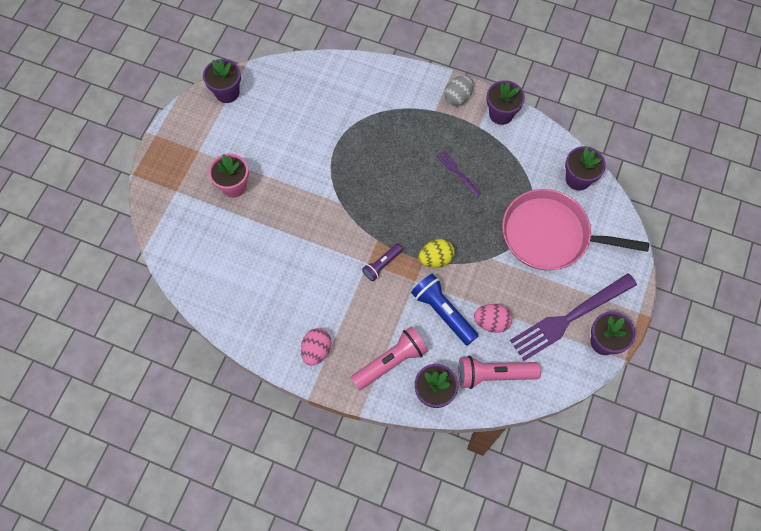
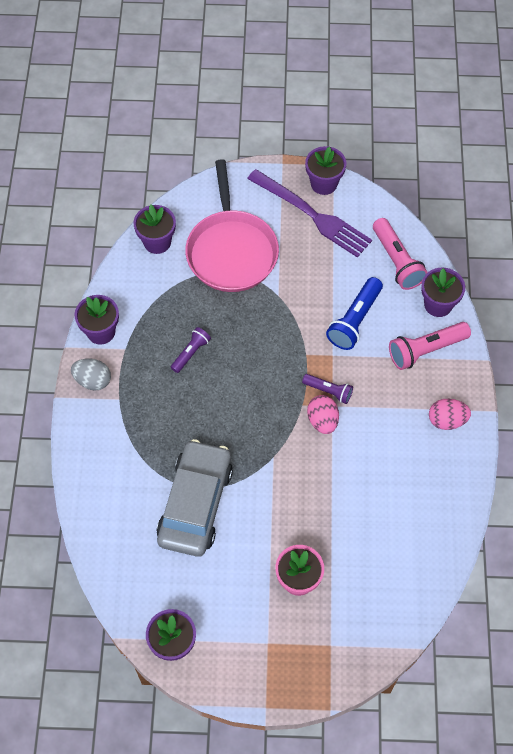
camera: 110 degrees left, 5 degrees down
pink flashlight [351,327,428,390] -> pink flashlight turned 60 degrees counterclockwise [389,322,471,370]
yellow egg [419,239,455,268] -> none
purple fork [437,150,481,197] -> purple flashlight [171,327,211,373]
pink egg [474,304,512,333] -> pink egg moved to [307,395,339,434]
none -> grey car [157,439,233,557]

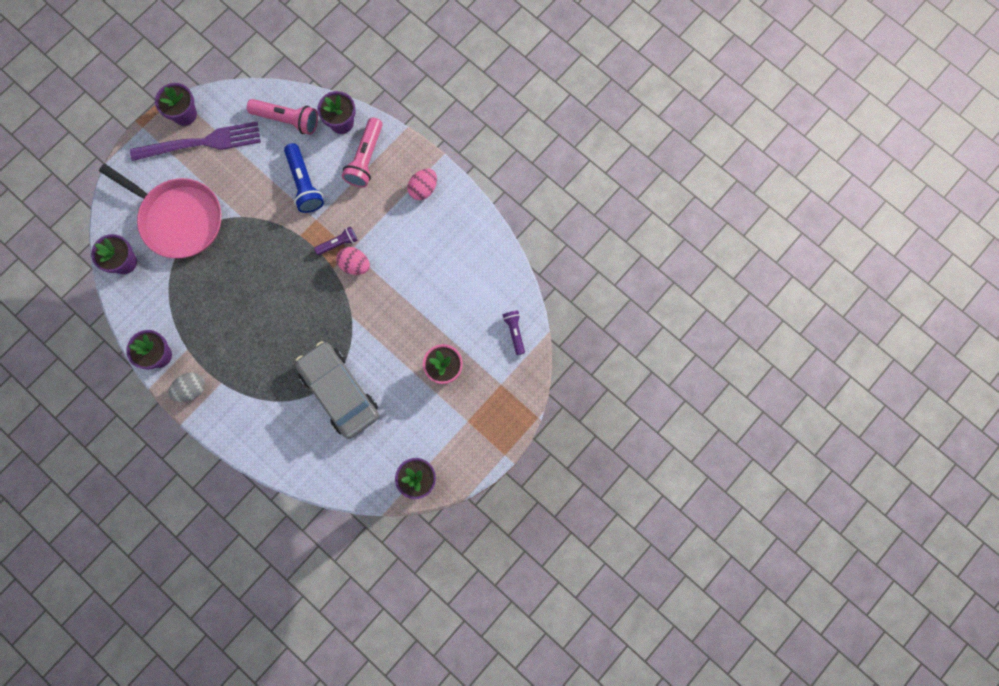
camera: 50 degrees left, 15 degrees up
purple flashlight [171,327,211,373] -> purple flashlight moved to [503,311,525,355]

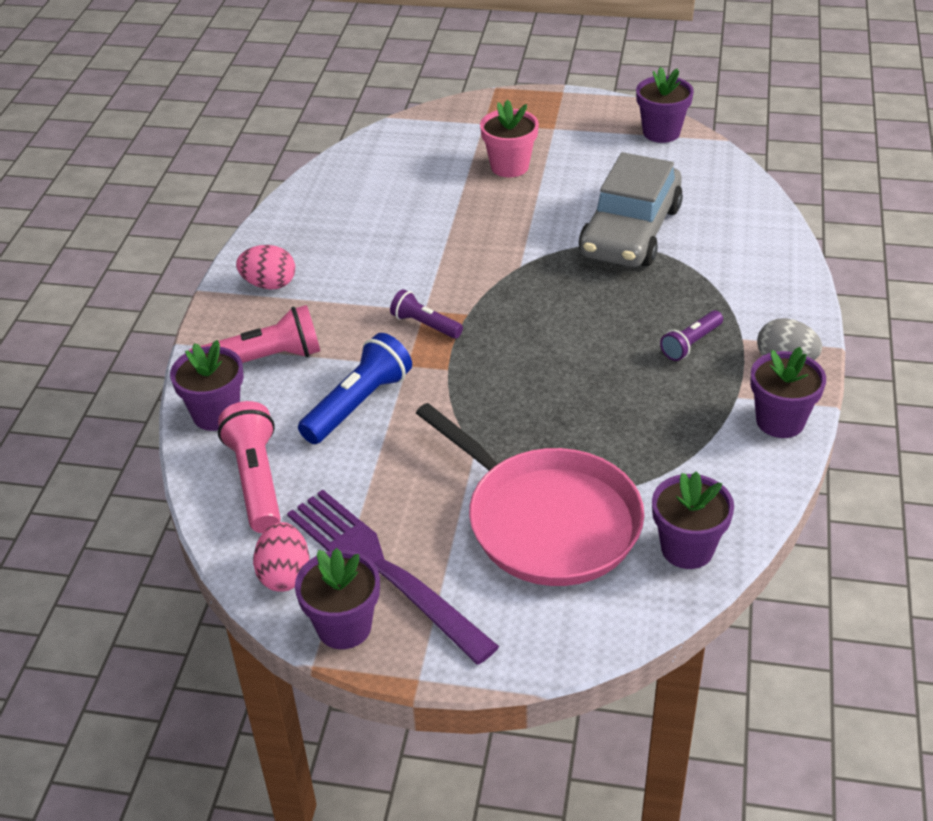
camera: 120 degrees left, 35 degrees down
pink pan [99,164,221,258] -> pink pan turned 135 degrees clockwise [416,403,644,586]
pink egg [336,247,370,275] -> pink egg moved to [253,522,309,592]
purple flashlight [503,311,525,355] -> purple flashlight moved to [660,310,723,361]

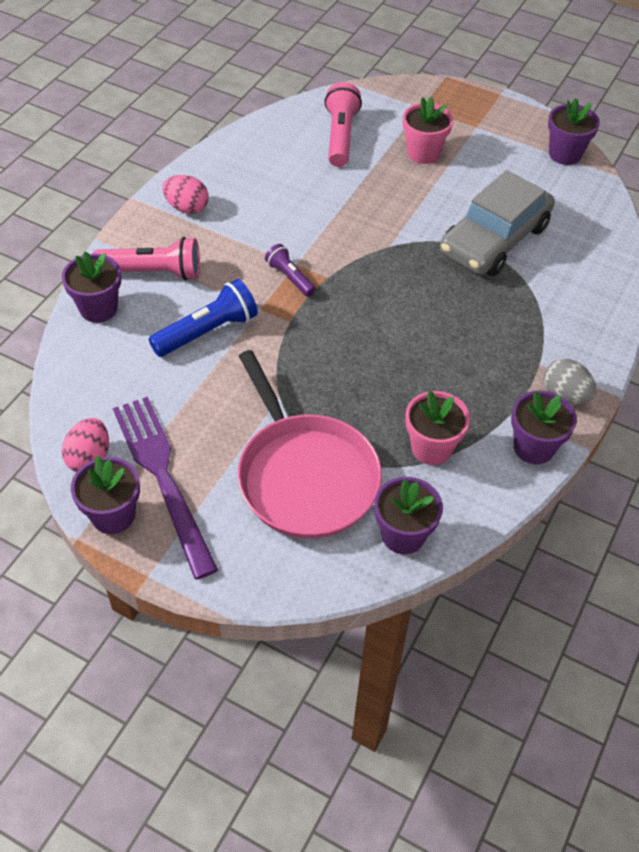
camera: 15 degrees right, 10 degrees up
pink flashlight [218,401,281,533] -> pink flashlight moved to [324,82,362,167]
purple flashlight [660,310,723,361] -> none
none -> pink flower pot [405,390,470,465]

